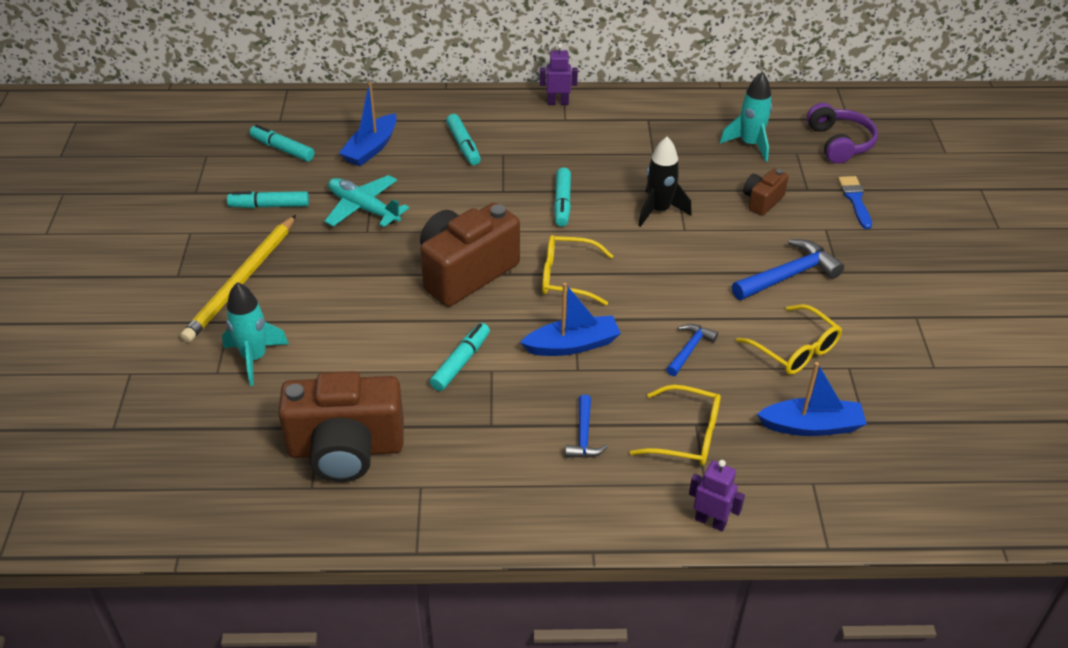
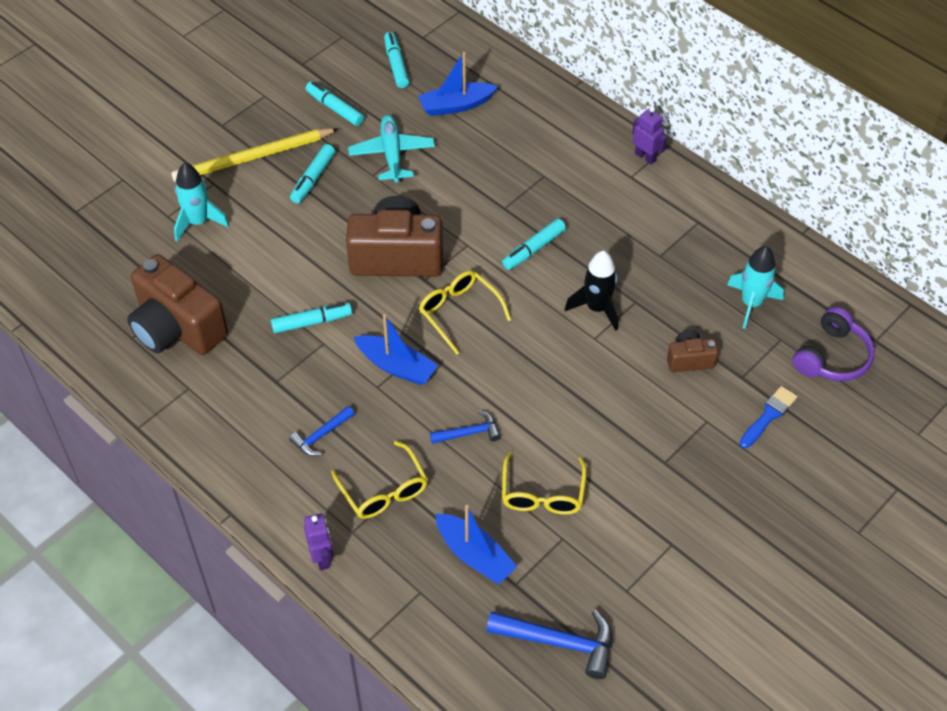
camera: 45 degrees right, 10 degrees up
turquoise marker [446,114,481,165] -> turquoise marker moved to [290,144,335,204]
blue hammer [732,239,844,300] -> blue hammer moved to [486,610,612,679]

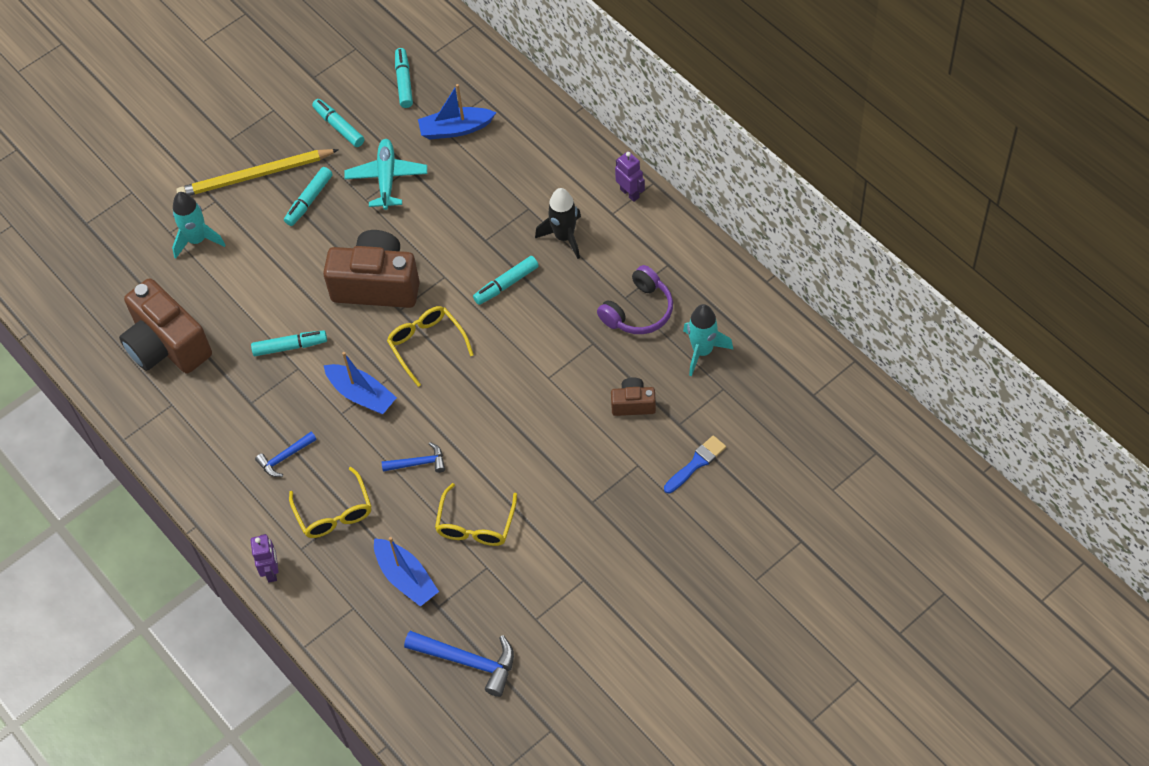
camera: 10 degrees right, 5 degrees up
black rocket [565,251,618,331] -> black rocket moved to [535,188,581,259]
purple headphones [792,307,875,381] -> purple headphones moved to [597,265,673,334]

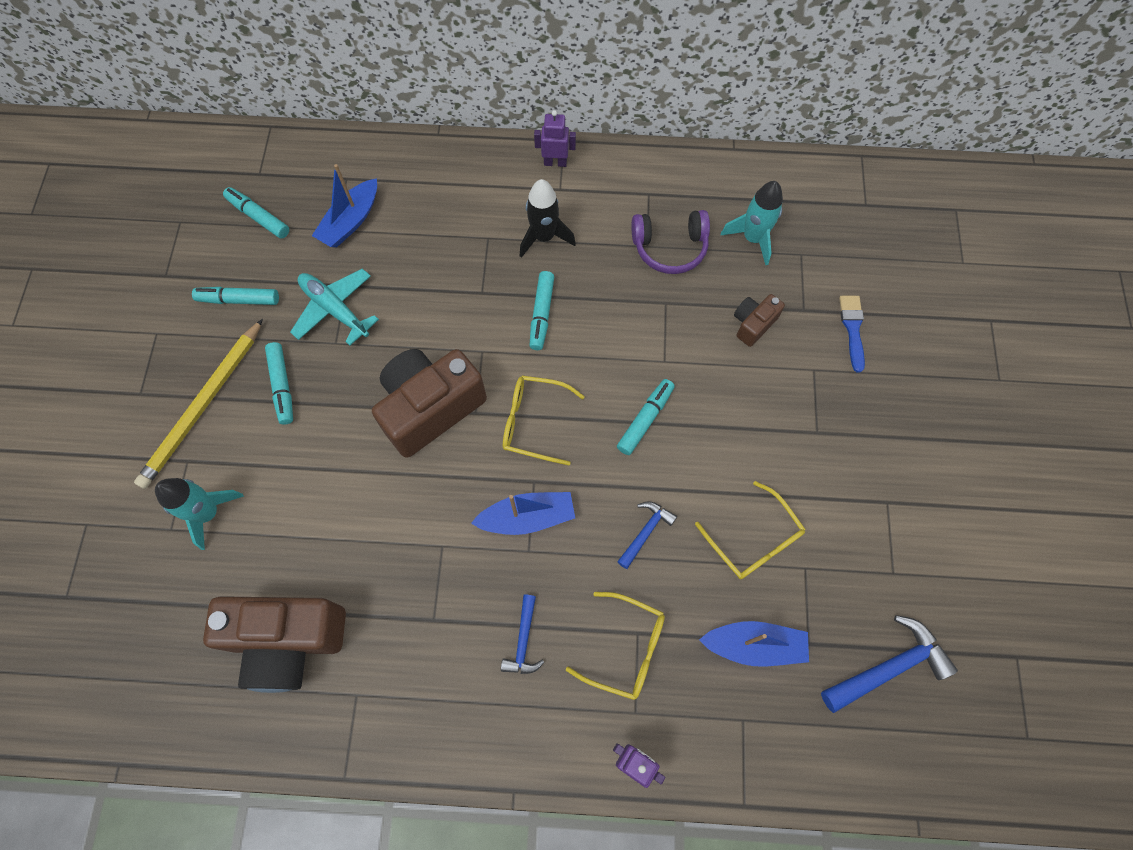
camera: 50 degrees left, 10 degrees up
turquoise marker [251,330,327,356] -> turquoise marker moved to [617,379,675,455]
purple headphones [597,265,673,334] -> purple headphones turned 90 degrees clockwise [631,210,710,274]

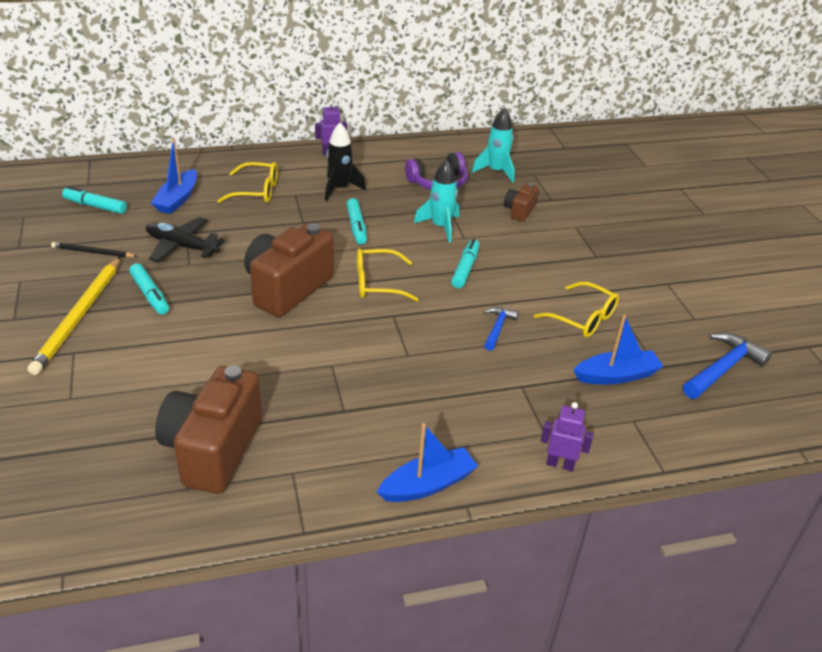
camera: 20 degrees left, 30 degrees down
turquoise rocket [155,478,244,550] -> turquoise rocket moved to [414,159,459,242]
turquoise marker [192,287,279,305] -> black pencil [51,242,137,257]
brown camera [203,596,346,693] -> brown camera turned 120 degrees clockwise [155,365,262,494]
turquoise plane [290,268,379,346] -> black plane [146,217,225,262]
blue boat [471,492,575,535] -> blue boat moved to [377,423,478,502]
blue hammer [501,594,545,674] -> none
yellow glasses [566,592,665,700] -> yellow glasses moved to [217,162,278,203]
blue brush [839,296,865,373] -> none

